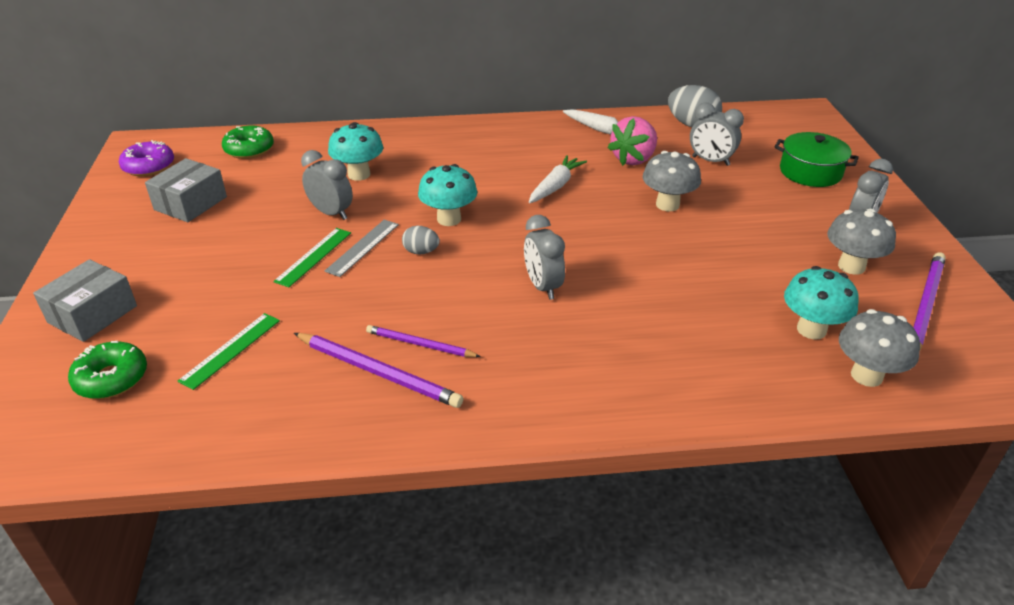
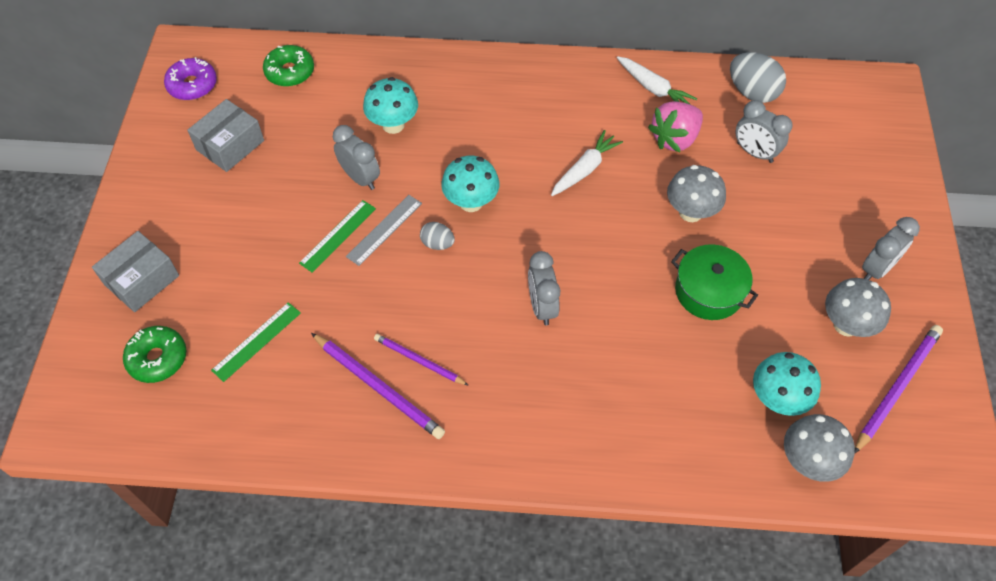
camera: 10 degrees right, 20 degrees up
green pot [774,132,859,187] -> green pot moved to [671,244,758,320]

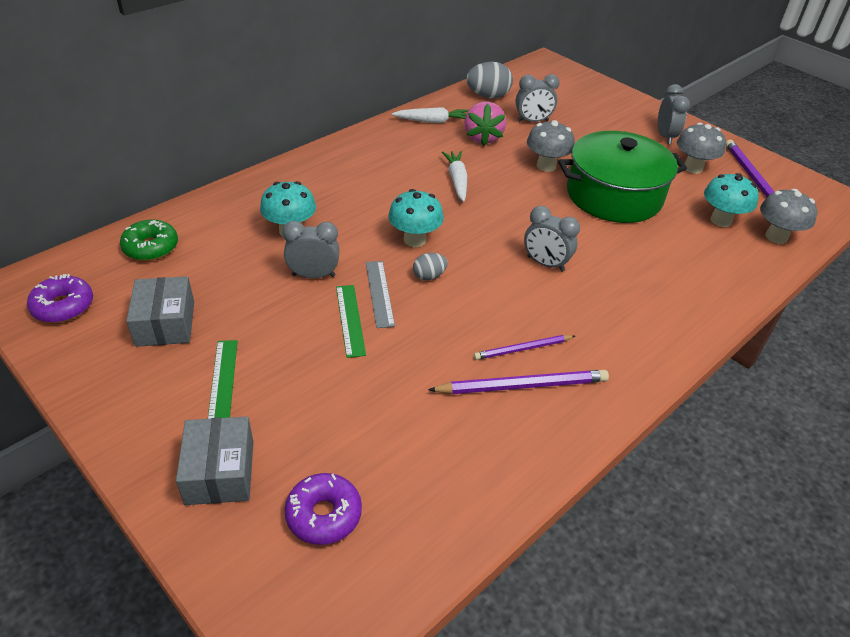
camera: 50 degrees left, 15 degrees down
green donut [123,326,186,383] -> purple donut [284,473,362,545]
green ruler [211,302,301,382] -> green ruler moved to [208,340,238,419]
green pot [671,244,758,320] -> green pot [558,131,687,223], size x1.71

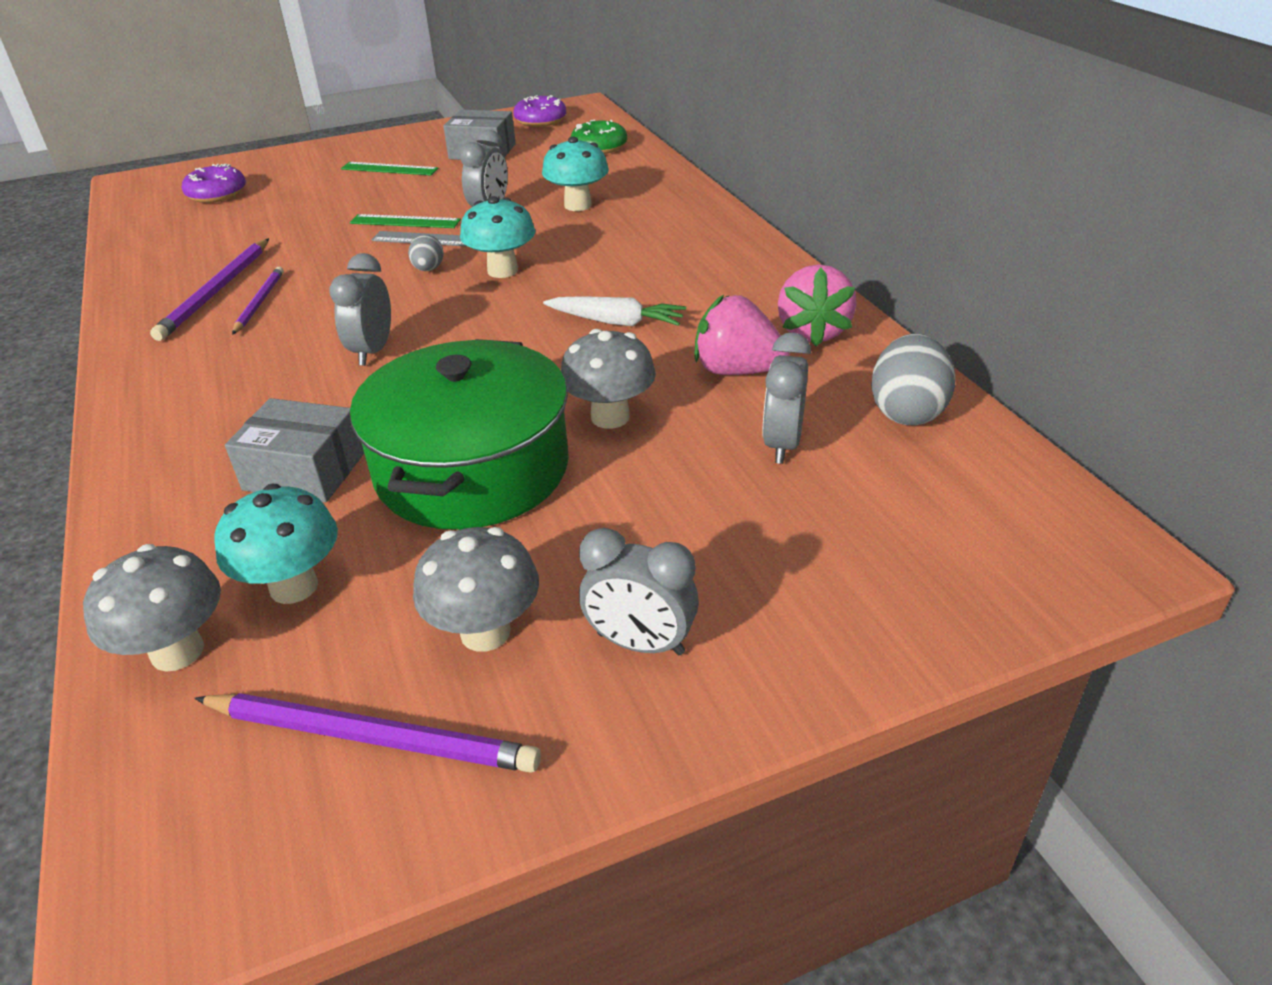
camera: 115 degrees right, 5 degrees down
grey box [176,417,253,505] -> grey box moved to [225,398,364,503]
white carrot [392,107,469,123] -> pink strawberry [778,264,857,347]
grey clock [524,206,580,272] -> grey clock turned 45 degrees counterclockwise [329,253,391,366]

